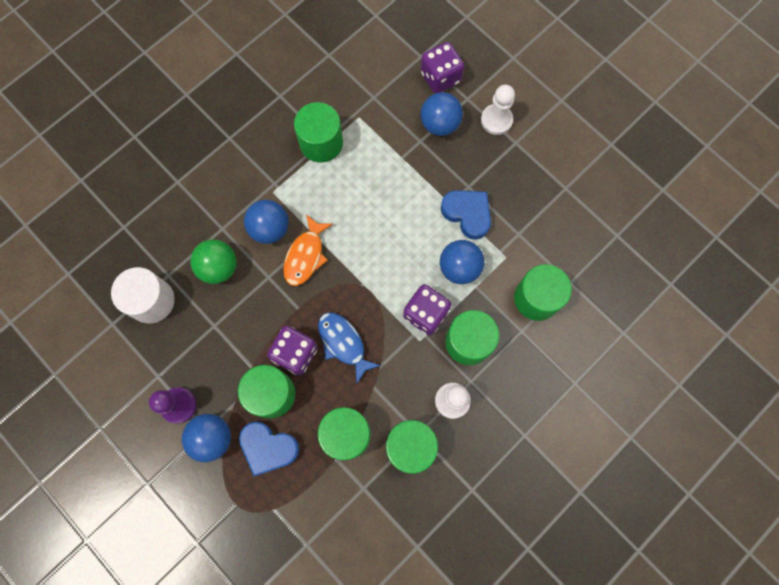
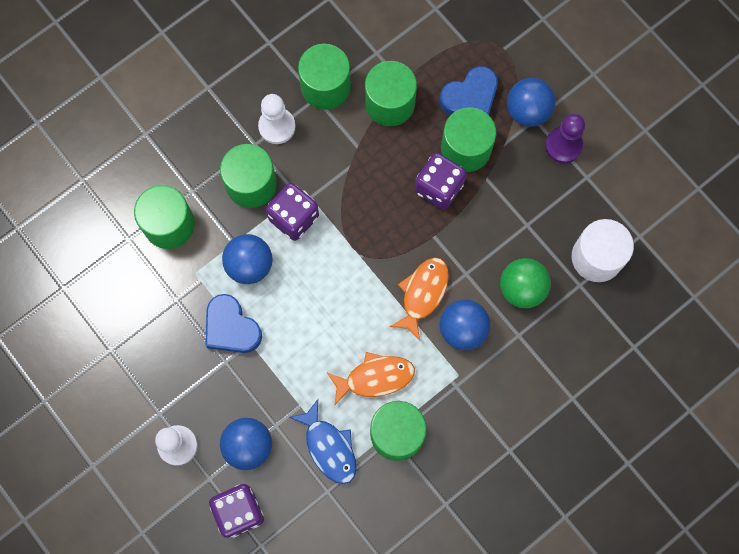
camera: 175 degrees left, 0 degrees up
blue heart [239,422,299,476] -> blue heart turned 120 degrees clockwise [440,66,498,115]
blue fish [318,312,381,384] -> blue fish moved to [289,399,356,484]
none -> orange fish [326,352,415,406]

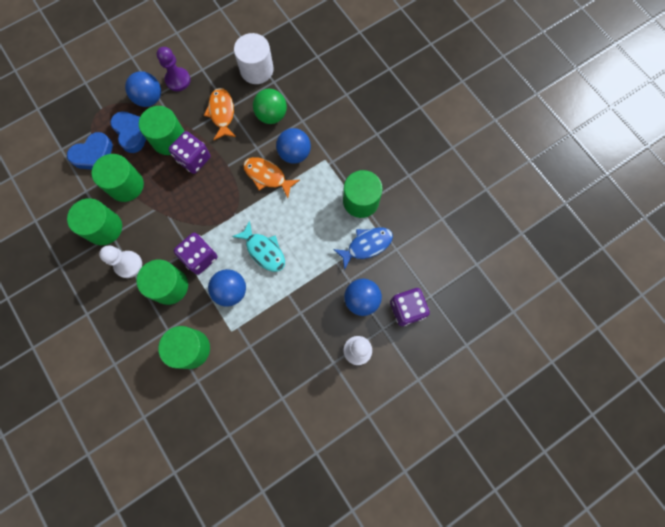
camera: 85 degrees left, 0 degrees up
blue heart [206,294,262,353] -> blue heart moved to [67,132,113,170]
orange fish [326,352,415,406] -> orange fish moved to [204,88,236,140]
none -> turquoise fish [232,220,285,272]

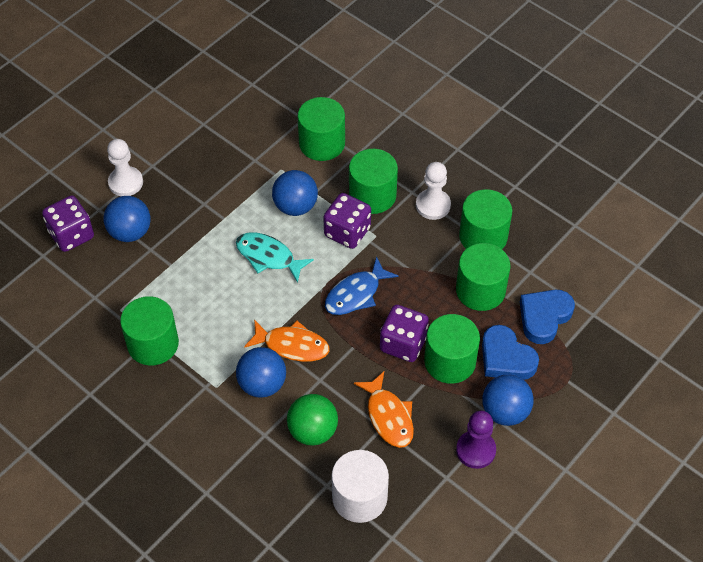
camera: 165 degrees right, 20 degrees down
blue fish [333,227,393,270] -> blue fish moved to [325,256,398,315]

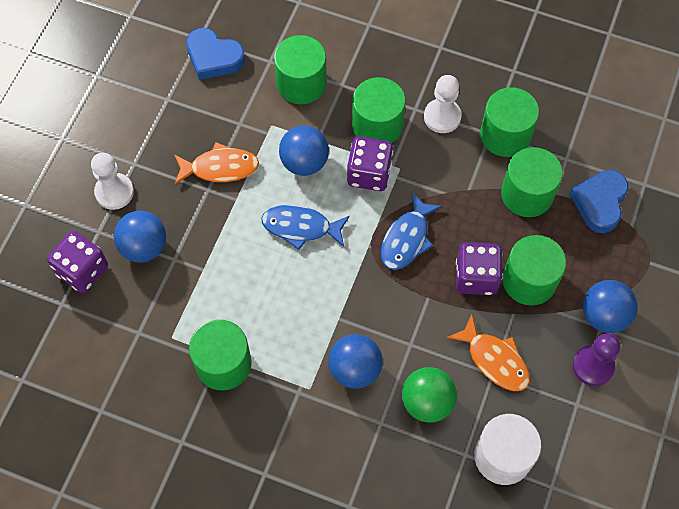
camera: 20 degrees left, 10 degrees up
turquoise fish [236,232,314,283] -> blue fish [261,205,350,250]
orange fish [244,320,329,362] -> orange fish moved to [174,142,259,185]
blue heart [482,325,539,380] -> blue heart moved to [186,28,245,80]

